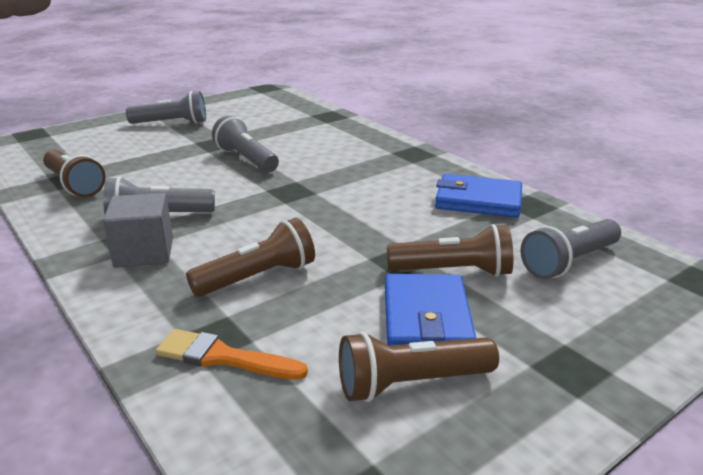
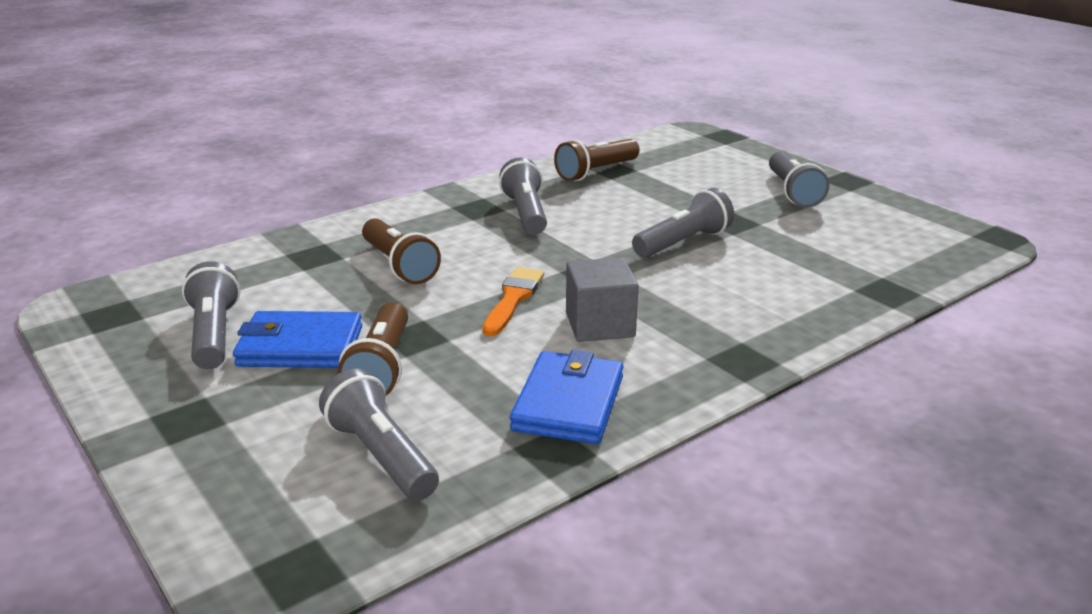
camera: 90 degrees right, 0 degrees up
grey cube [103,193,173,268] -> grey cube moved to [566,257,639,342]
orange brush [156,329,308,380] -> orange brush moved to [483,267,544,336]
brown flashlight [339,331,499,402] -> grey flashlight [182,261,240,370]

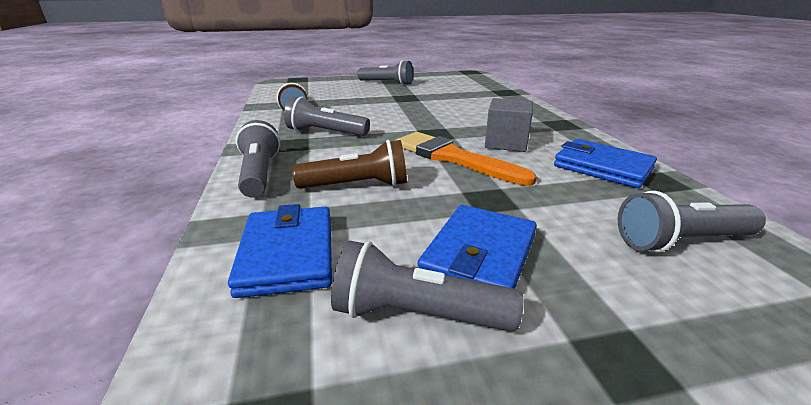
camera: 65 degrees left, 0 degrees up
brown flashlight [338,302,408,396] -> none
orange brush [483,267,544,336] -> orange brush [395,132,537,186], size x1.54
grey flashlight [632,188,734,258] -> grey flashlight moved to [236,120,280,198]
none -> blue wallet [228,204,332,298]

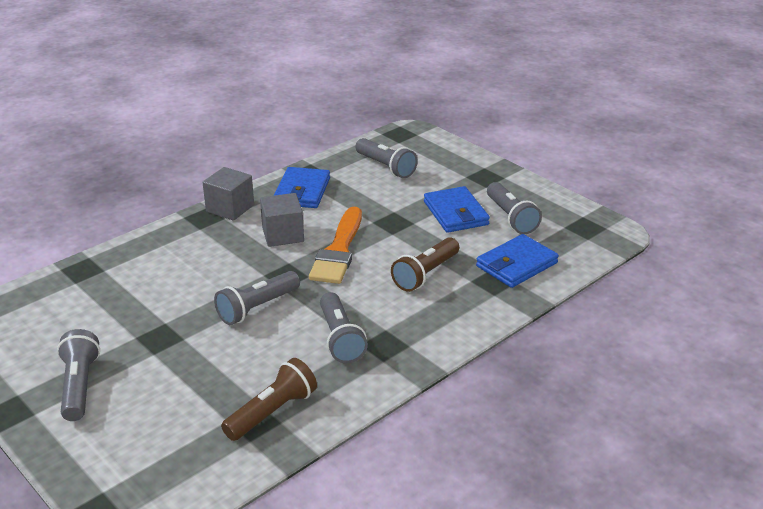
camera: 120 degrees left, 5 degrees up
grey flashlight [236,120,280,198] -> grey flashlight moved to [214,271,300,325]
brown flashlight [292,140,407,189] -> brown flashlight turned 105 degrees counterclockwise [391,237,459,292]
blue wallet [418,205,537,289] -> blue wallet turned 75 degrees clockwise [424,186,490,233]
none -> grey cube [202,167,254,221]

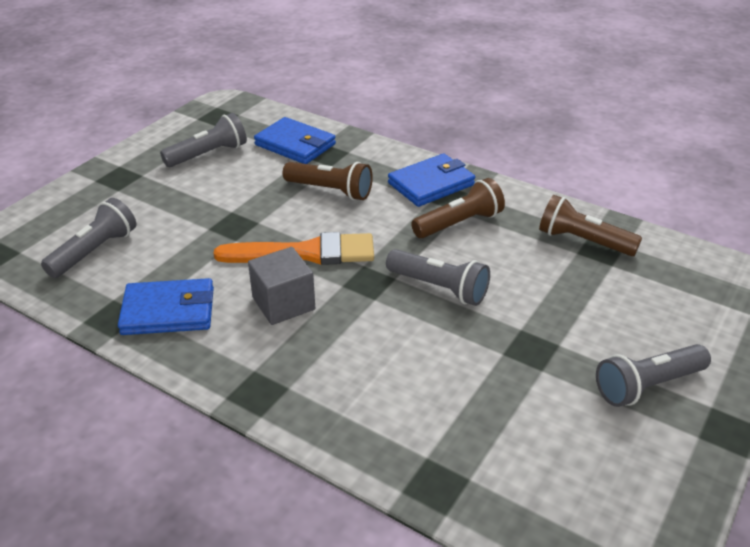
camera: 105 degrees left, 5 degrees up
grey cube [202,167,254,221] -> none
grey flashlight [320,292,368,363] -> brown flashlight [411,178,505,238]
blue wallet [424,186,490,233] -> blue wallet moved to [388,154,475,207]

